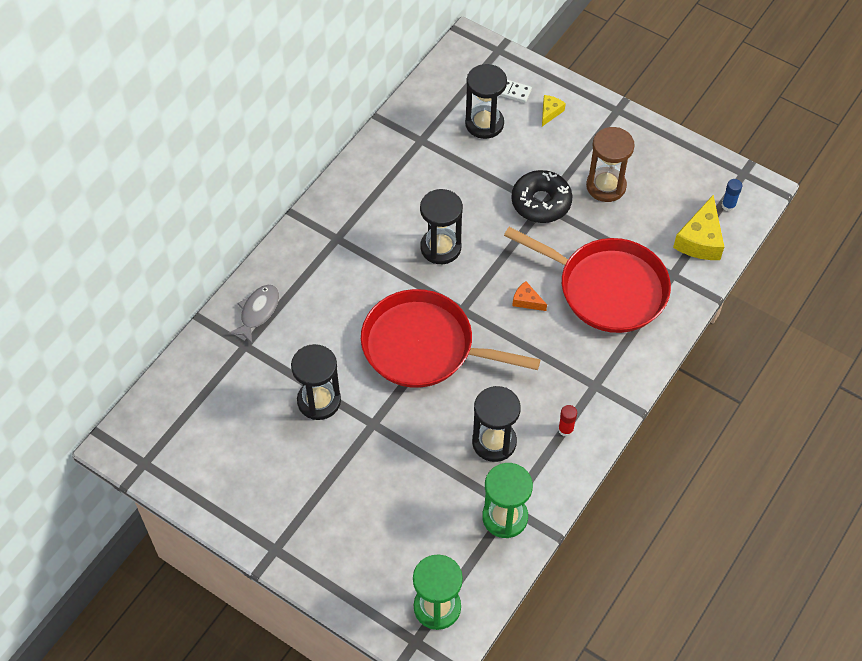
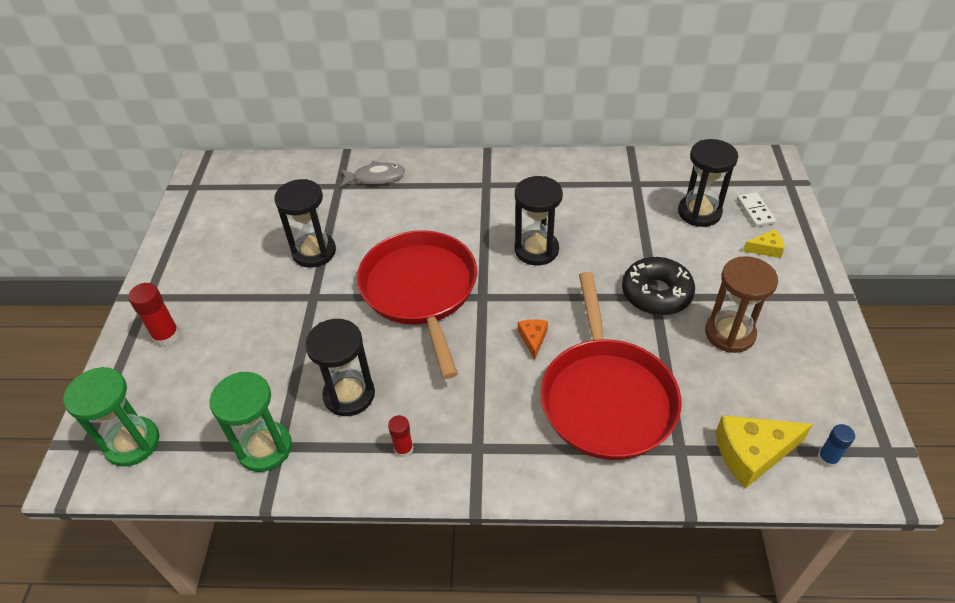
camera: 60 degrees right, 10 degrees down
none -> red glue stick [128,283,180,346]

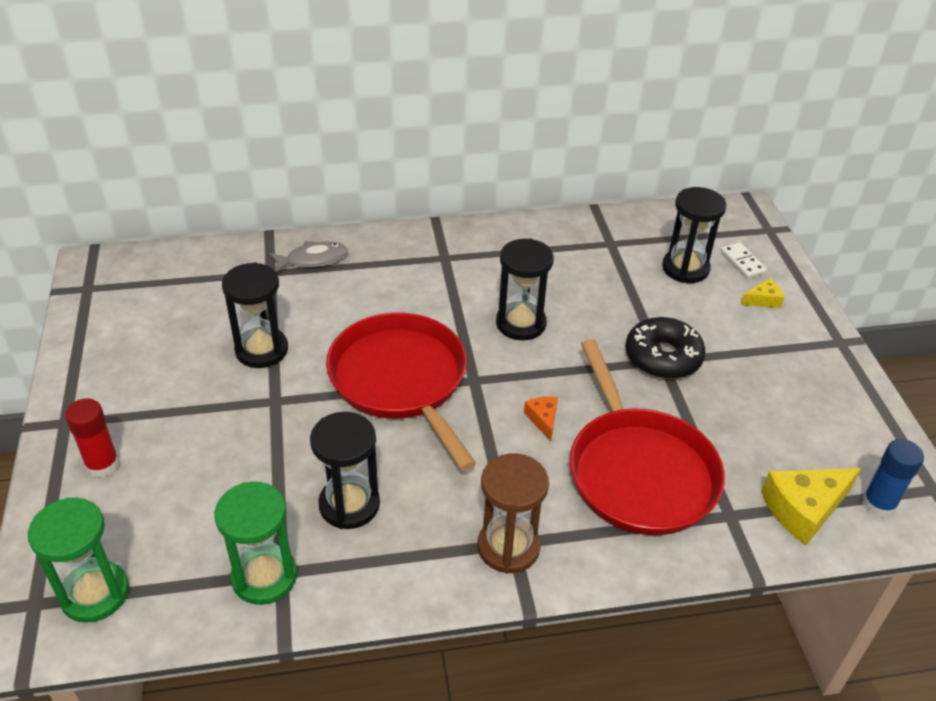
camera: 15 degrees left, 5 degrees down
red glue stick [388,415,413,458] -> none
brown hourglass [705,256,778,353] -> brown hourglass moved to [478,453,549,574]
blue glue stick [817,424,855,468] -> blue glue stick [862,439,924,518], size x1.55

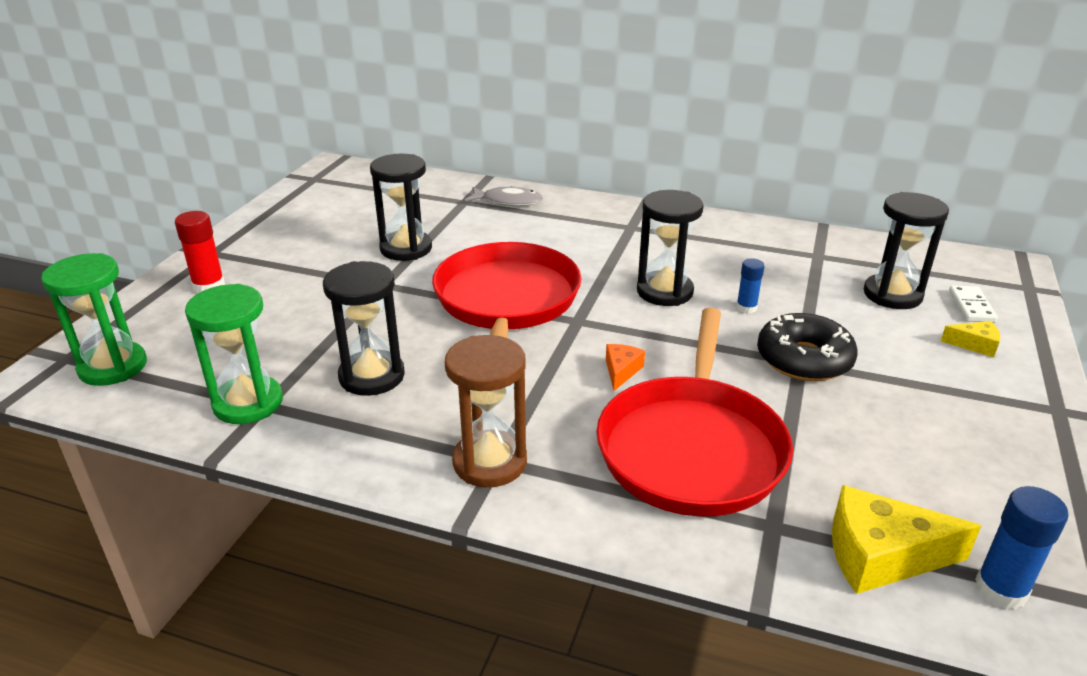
camera: 30 degrees right, 10 degrees down
none -> blue glue stick [736,258,765,314]

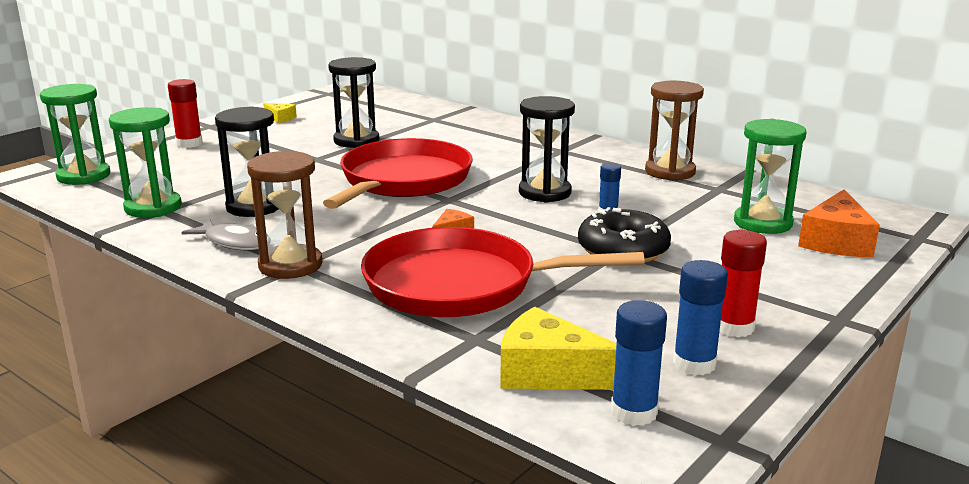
camera: 20 degrees right, 10 degrees down
grey fish [465,186,543,206] -> grey fish moved to [182,219,268,250]
red pan [596,308,793,516] -> red pan turned 60 degrees clockwise [361,227,645,317]
black hourglass [864,192,949,309] -> green hourglass [734,119,806,234]
yellow cheese [941,321,1000,357] -> yellow cheese moved to [263,103,297,123]
white domino [949,285,998,323] -> orange cheese [798,189,880,257]
none -> brown hourglass [645,81,704,181]
none -> blue glue stick [673,260,728,375]
none -> red glue stick [719,230,767,338]

